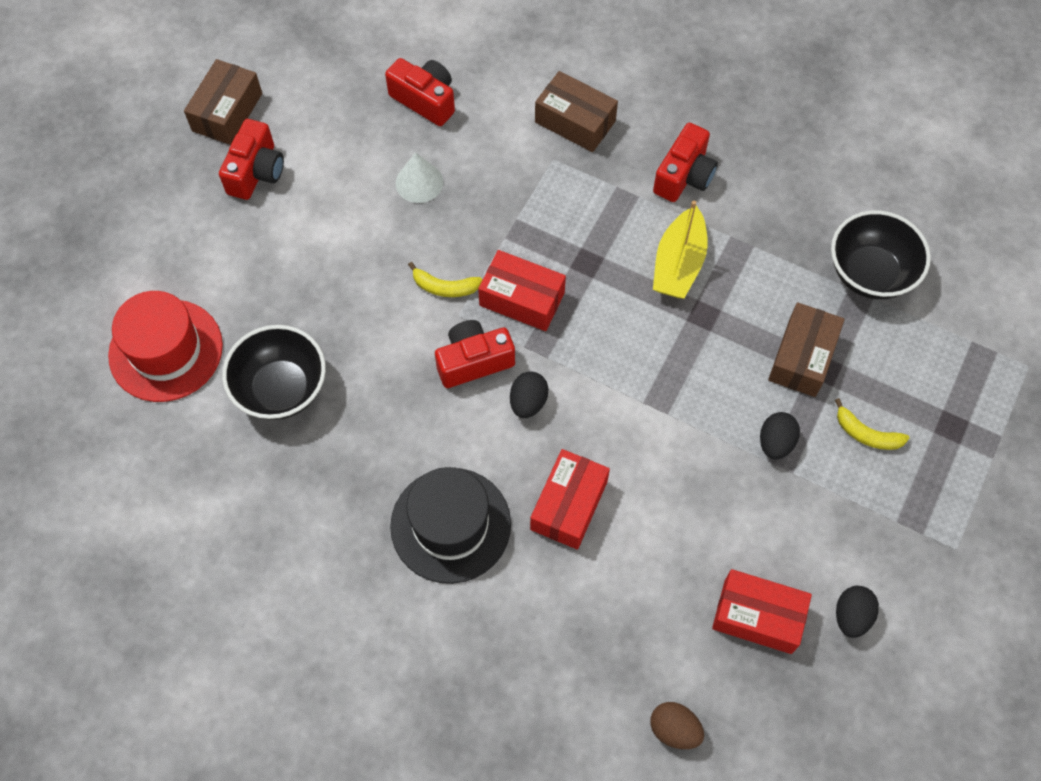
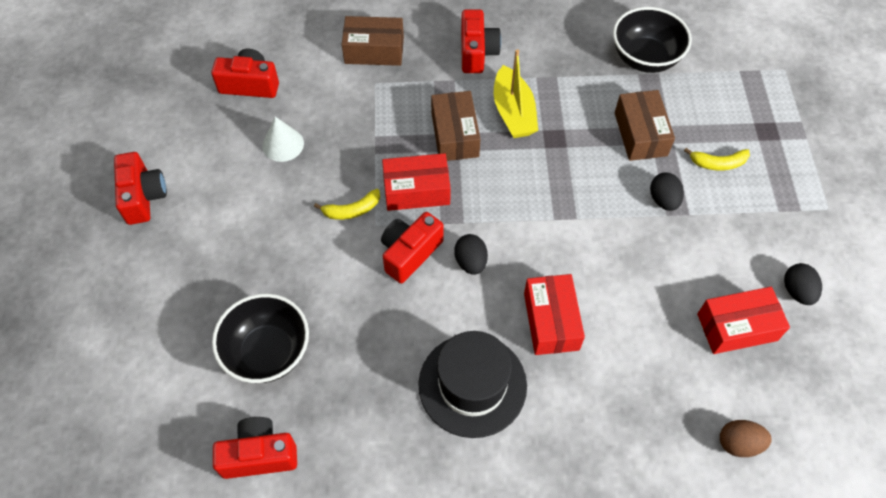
camera: 30 degrees left, 5 degrees down
red hat [108,291,223,402] -> none
brown box [184,59,262,145] -> brown box moved to [431,91,480,161]
none -> red camera [213,417,297,479]

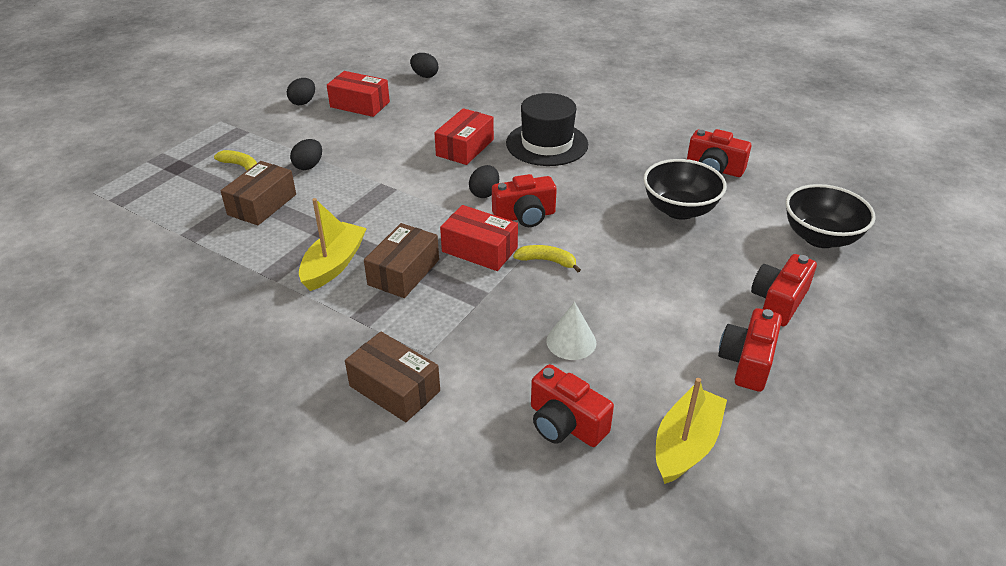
camera: 145 degrees left, 20 degrees down
red camera [461,9,501,73] -> red camera moved to [751,254,817,326]
black bowl [613,7,692,73] -> black bowl moved to [786,184,876,248]
brown egg [720,420,772,457] -> black egg [410,53,438,78]
none -> yellow boat [656,378,727,484]

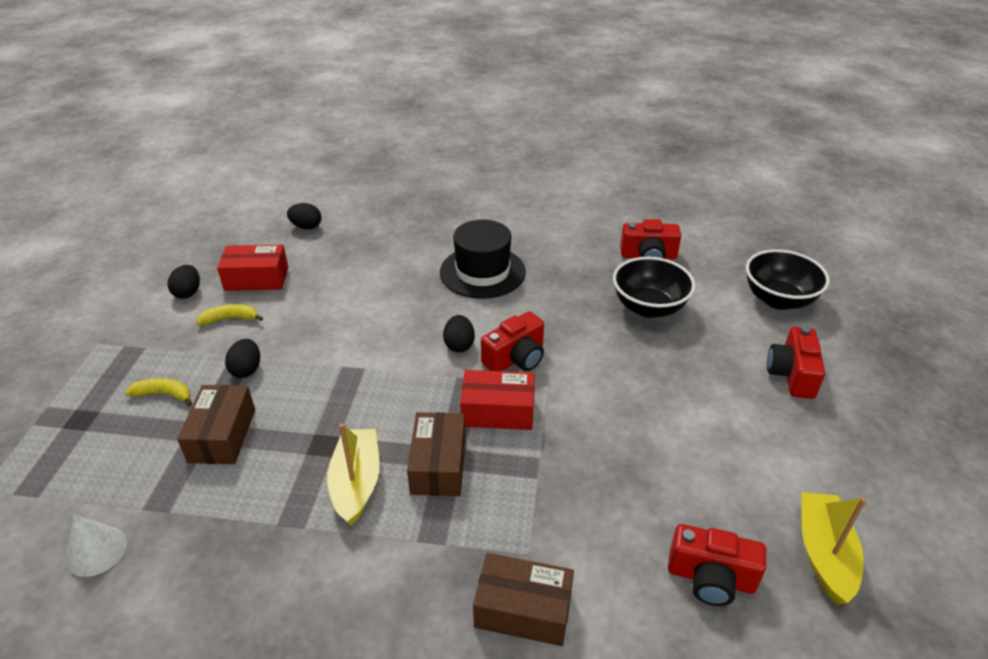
camera: 25 degrees left, 0 degrees up
red box [434,108,494,165] -> none
yellow banana [513,245,581,272] -> yellow banana moved to [196,304,263,325]
white cone [546,302,596,360] -> white cone moved to [66,515,127,577]
red camera [718,308,782,392] -> none

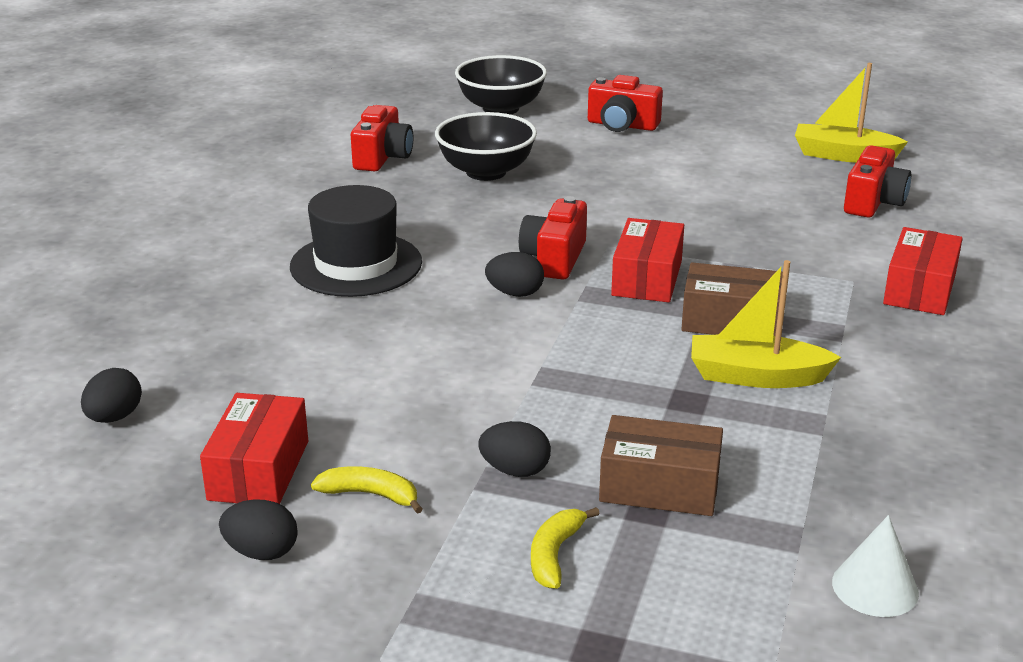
camera: 80 degrees left, 10 degrees down
yellow banana [196,304,263,325] -> yellow banana turned 105 degrees clockwise [311,466,423,514]
brown box [473,553,574,646] -> red box [883,227,963,315]
red camera [481,311,544,371] -> red camera turned 135 degrees counterclockwise [519,196,587,280]

